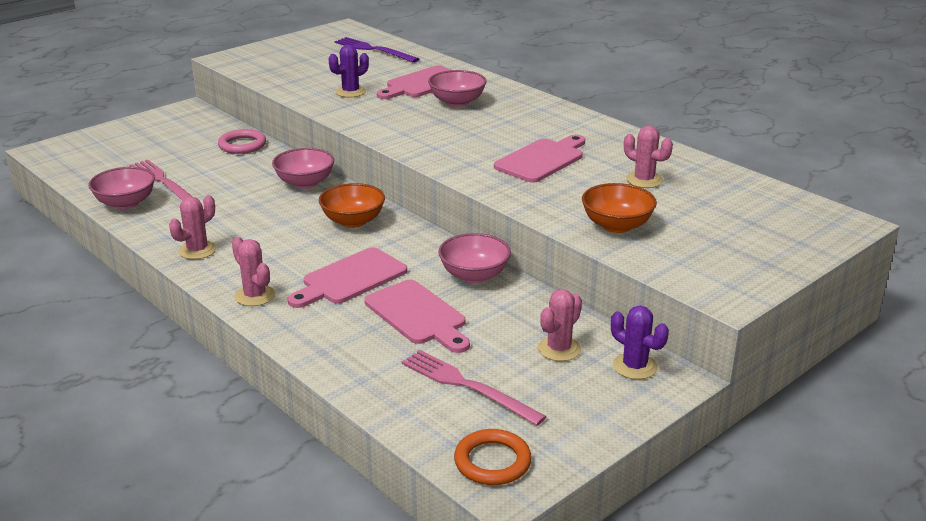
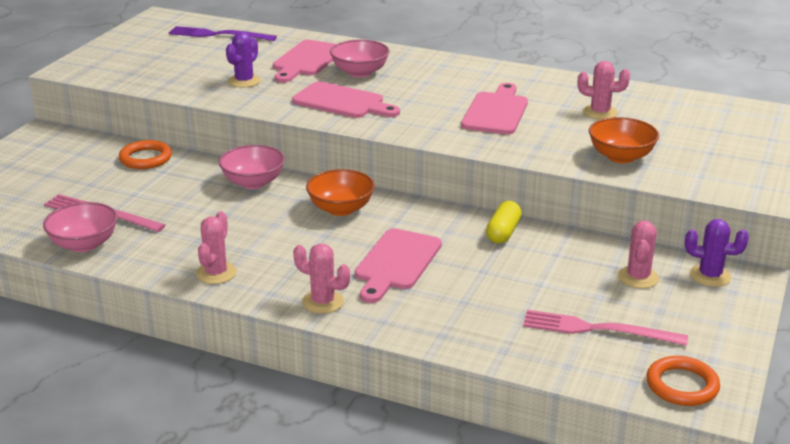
camera: 25 degrees left, 0 degrees up
pink ring [218,129,266,154] -> orange ring [119,140,172,169]
pink cutting board [364,280,470,353] -> pink cutting board moved to [292,81,400,118]
pink bowl [438,233,511,283] -> yellow capsule [486,201,522,244]

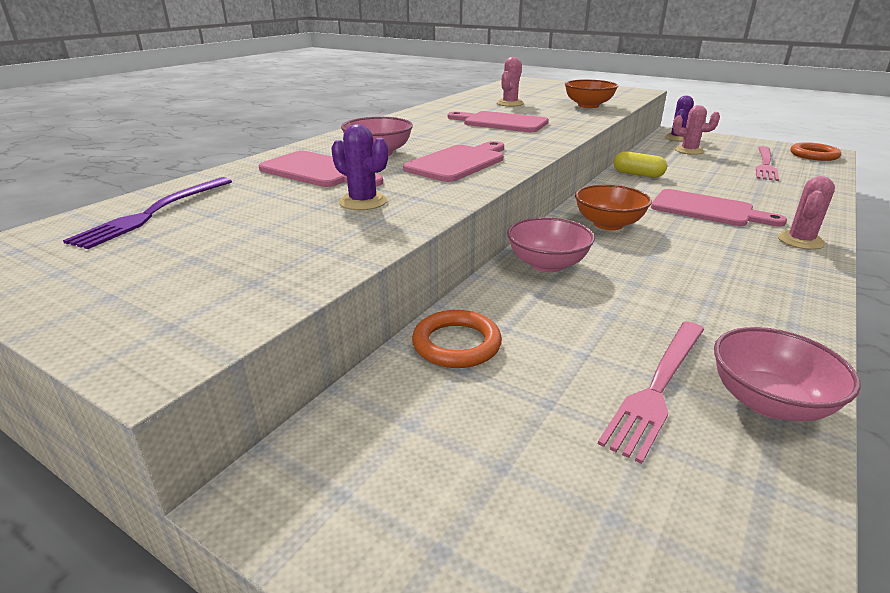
camera: 80 degrees left, 0 degrees up
pink cactus [196,211,237,284] -> none

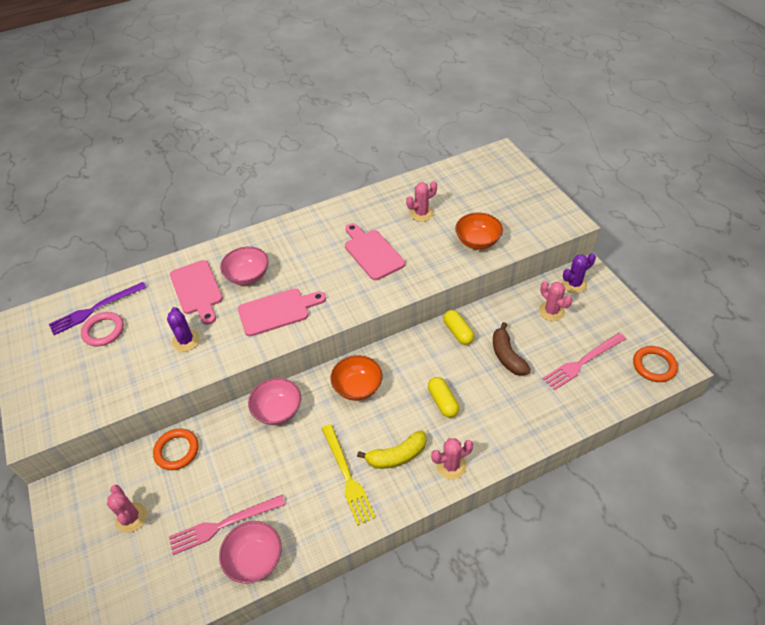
camera: 35 degrees right, 20 degrees up
pink cutting board [651,189,787,226] -> yellow capsule [428,377,459,418]
none -> pink ring [81,312,124,346]
none -> pink cactus [107,485,147,533]
none -> yellow fork [322,424,376,526]
none -> yellow banana [357,430,427,469]
none -> brown banana [493,322,531,376]

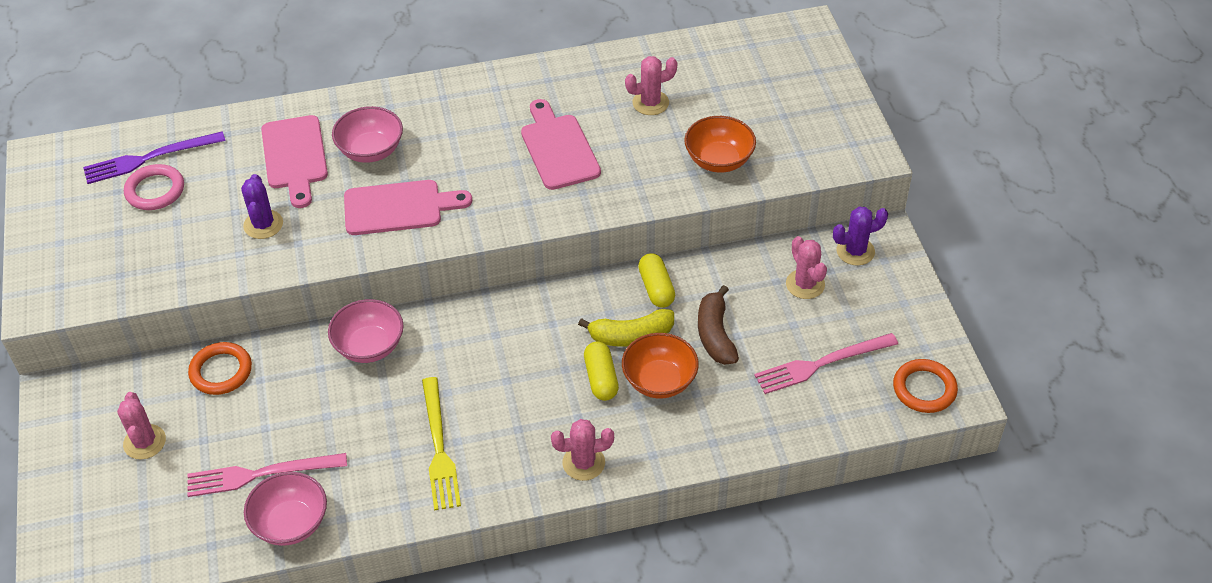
camera: 10 degrees right, 0 degrees up
orange bowl [330,355,382,401] -> orange bowl moved to [622,333,699,399]
yellow banana [357,430,427,469] -> yellow banana moved to [578,309,674,346]

